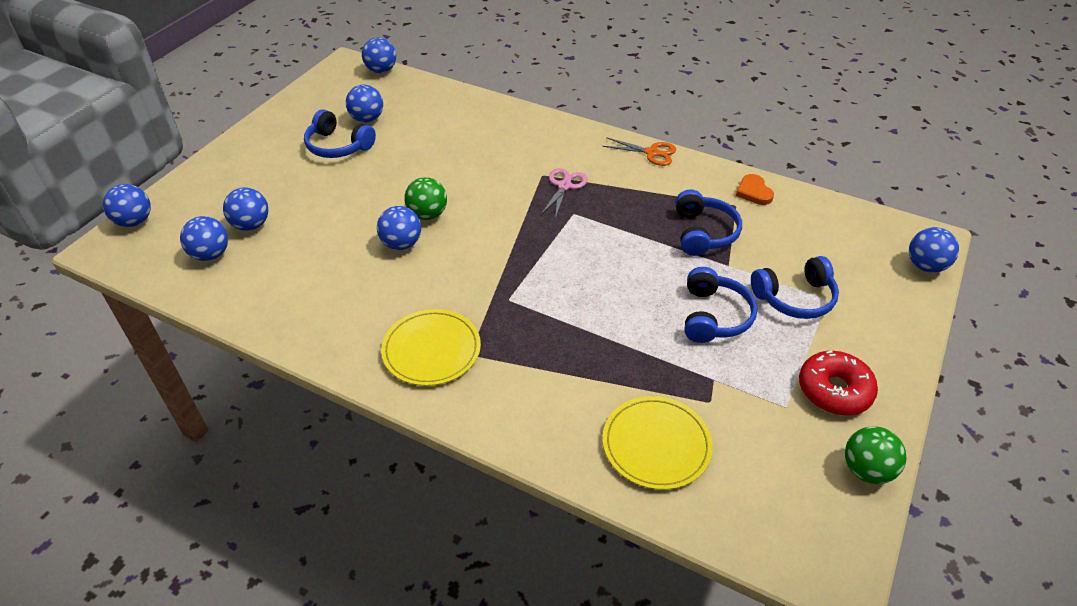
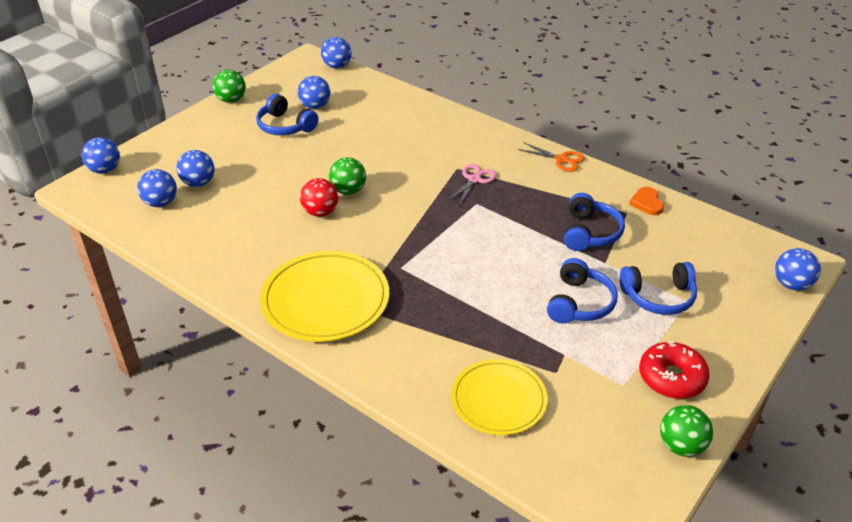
camera: 10 degrees right, 5 degrees down
blue ball [377,206,421,250] -> red ball [300,178,338,217]
yellow plate [381,309,481,386] -> yellow plate [260,251,389,342], size x1.50
none -> green ball [213,70,246,103]

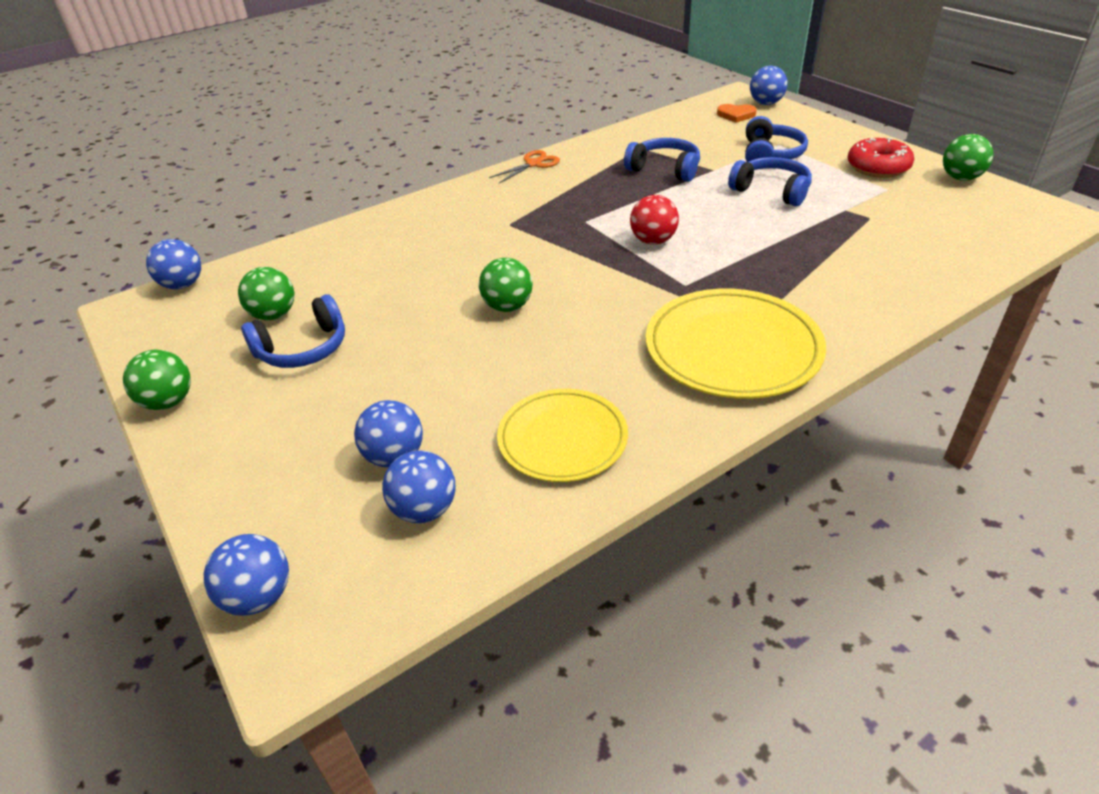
camera: 70 degrees left, 0 degrees up
blue ball [298,76,330,109] -> green ball [238,267,294,320]
red ball [300,178,338,217] -> red ball moved to [630,195,679,245]
pink scissors [447,164,497,206] -> none
yellow plate [451,359,548,435] -> yellow plate moved to [497,389,628,482]
orange heart [629,187,664,215] -> orange heart moved to [717,104,757,123]

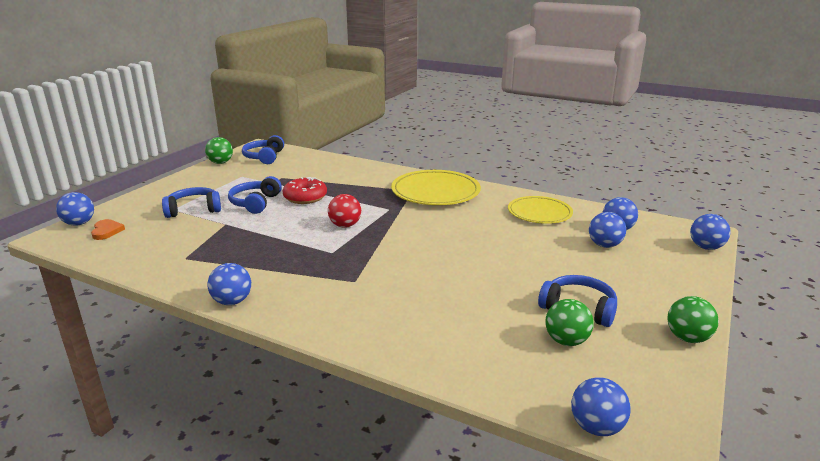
camera: 120 degrees left, 15 degrees down
green ball [479,258,532,312] -> none
orange scissors [489,150,560,183] -> blue ball [207,263,251,305]
blue headphones [624,138,700,182] -> blue headphones moved to [242,135,284,164]
red donut [848,138,914,178] -> red donut moved to [283,177,327,204]

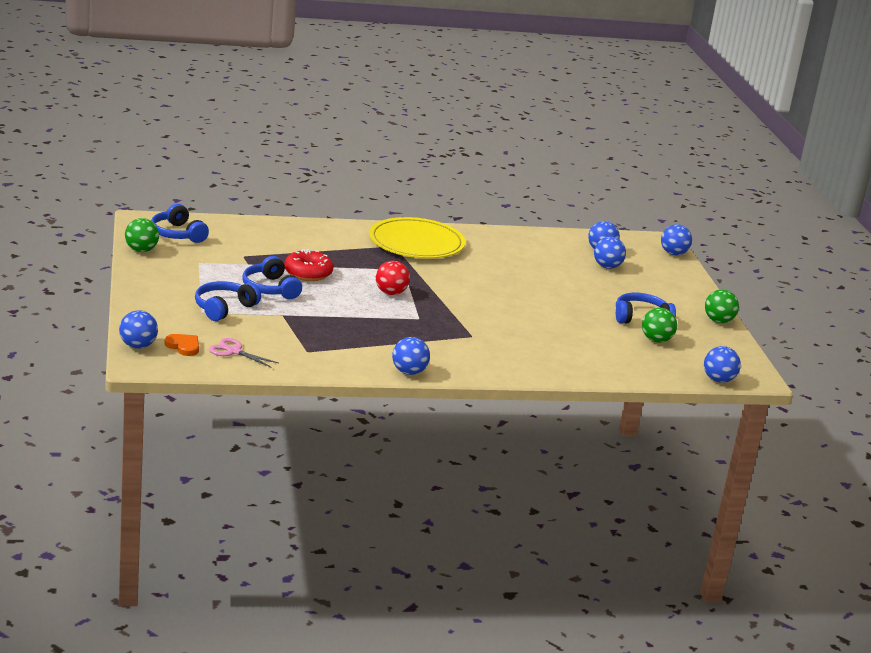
camera: 40 degrees left, 0 degrees up
yellow plate [508,196,573,224] -> none
none -> pink scissors [209,338,279,368]

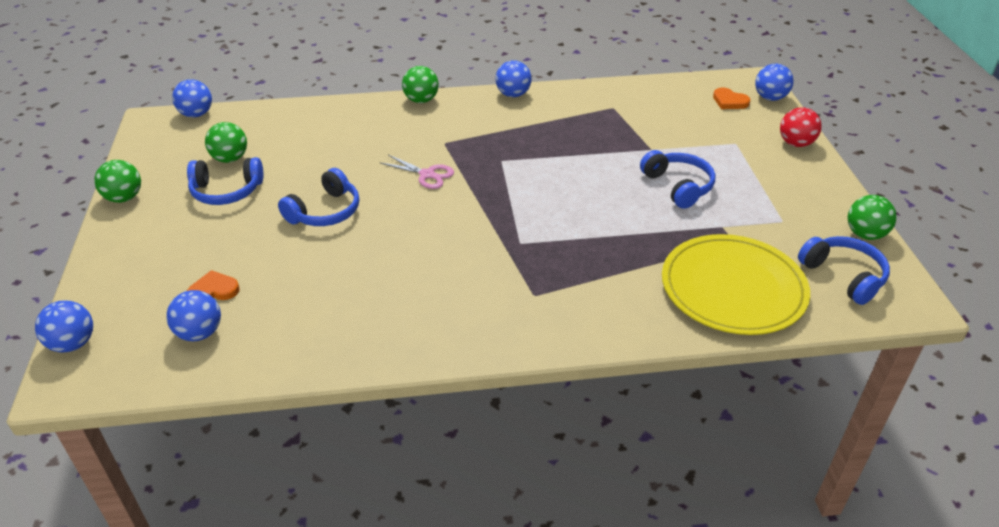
camera: 175 degrees left, 15 degrees up
blue headphones [195,281,261,321] -> blue headphones moved to [278,168,359,226]
pink scissors [209,338,279,368] -> pink scissors moved to [381,155,454,189]
red donut [284,249,333,281] -> none
yellow plate [369,217,465,258] -> yellow plate moved to [662,234,810,335]
red ball [376,261,410,295] -> red ball moved to [780,107,822,147]
blue ball [594,237,626,269] -> orange heart [187,270,240,300]
none -> green ball [402,66,439,103]

